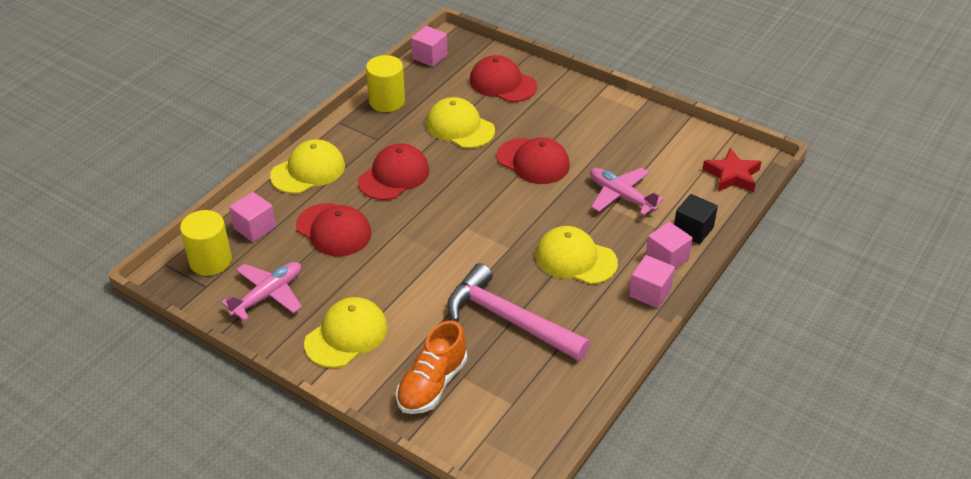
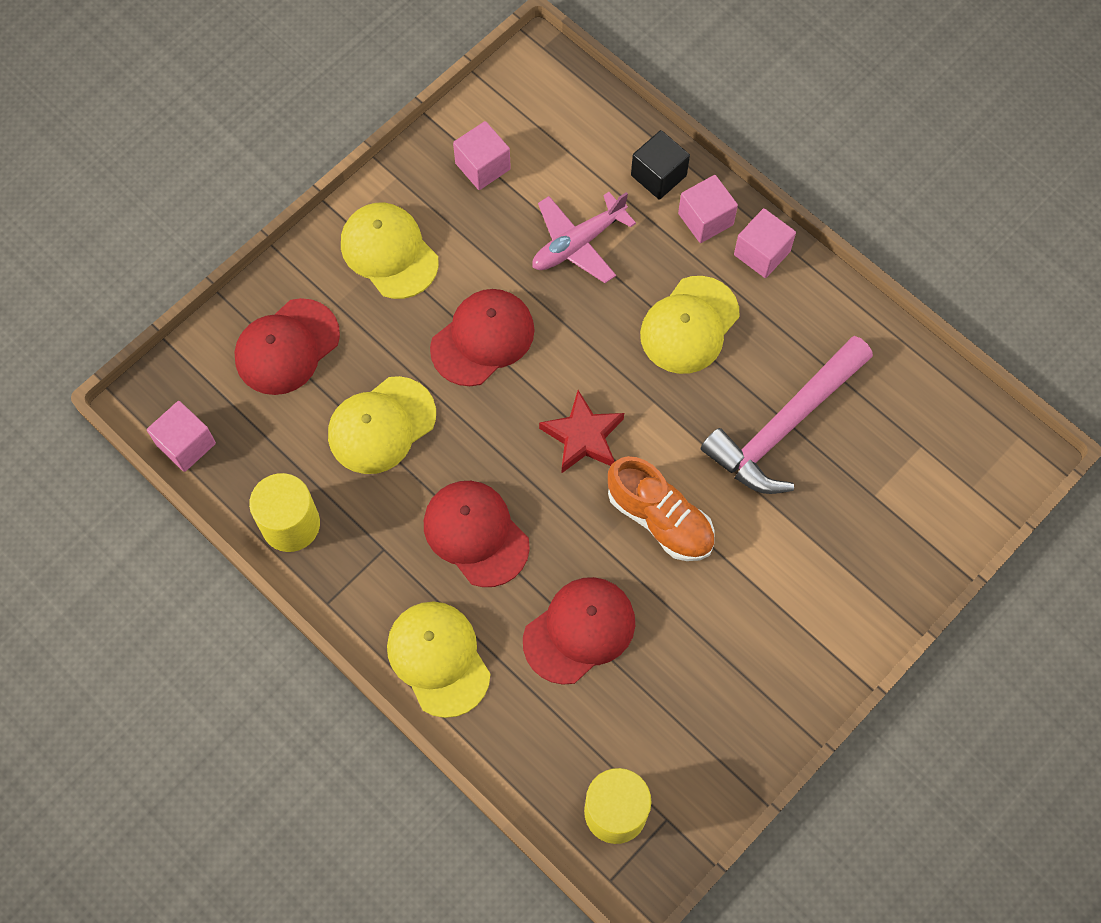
camera: 80 degrees left, 25 degrees up
pink plane [221,262,302,321] -> none
pink cube [229,192,276,242] -> pink cube moved to [453,121,511,190]
yellow cap [304,297,388,368] -> yellow cap moved to [341,203,439,299]
orange shoe [396,320,467,414] -> orange shoe moved to [608,456,715,561]
red star [703,148,762,192] -> red star moved to [539,390,624,473]

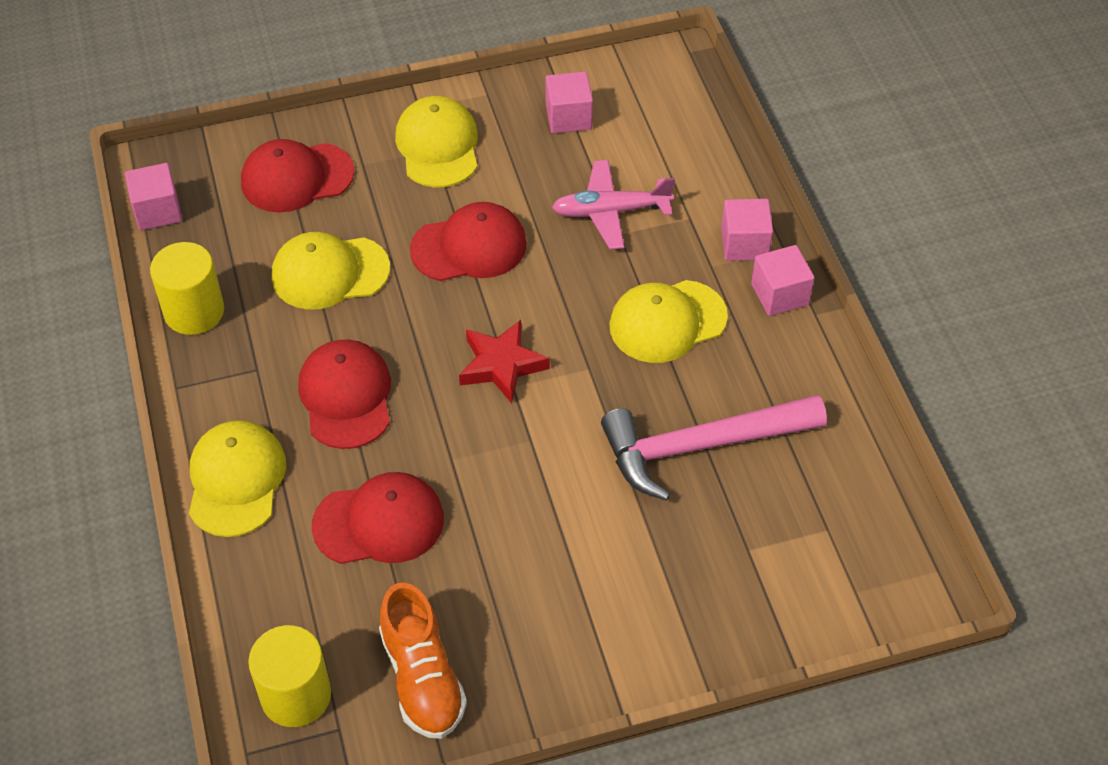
camera: 30 degrees right, 15 degrees down
orange shoe [608,456,715,561] -> orange shoe moved to [379,582,467,739]
black cube [631,130,690,200] -> none

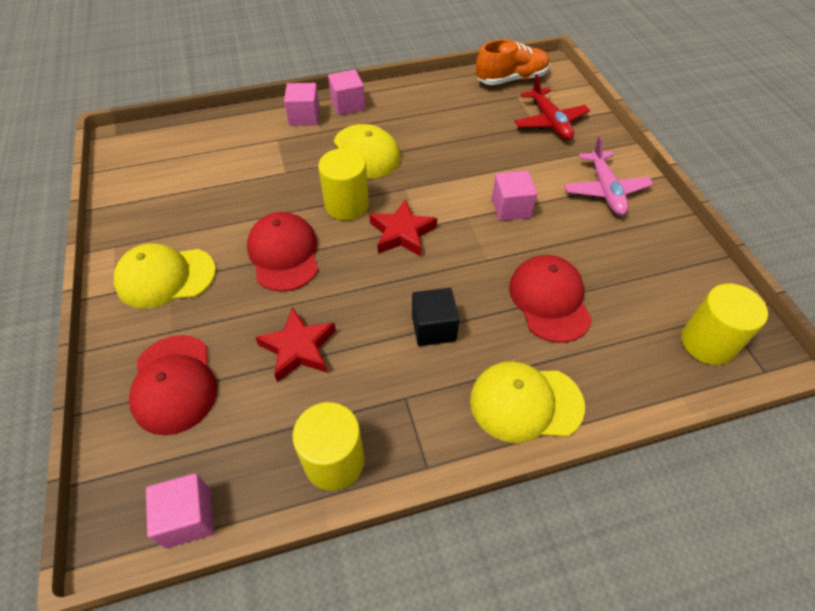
camera: 90 degrees left, 0 degrees up
yellow cap [272,232,390,310] -> red star [255,307,336,382]
red cap [298,340,391,449] -> black cube [412,288,459,346]
orange shoe [379,582,467,739] -> orange shoe moved to [476,39,550,85]
pink cube [546,72,593,133] -> pink cube moved to [492,171,537,221]
pink plane [552,160,675,249] -> pink plane moved to [564,136,653,215]
pink hammer [601,395,827,501] -> none
none -> yellow cylinder [318,148,369,220]
none -> red plane [514,74,590,140]

